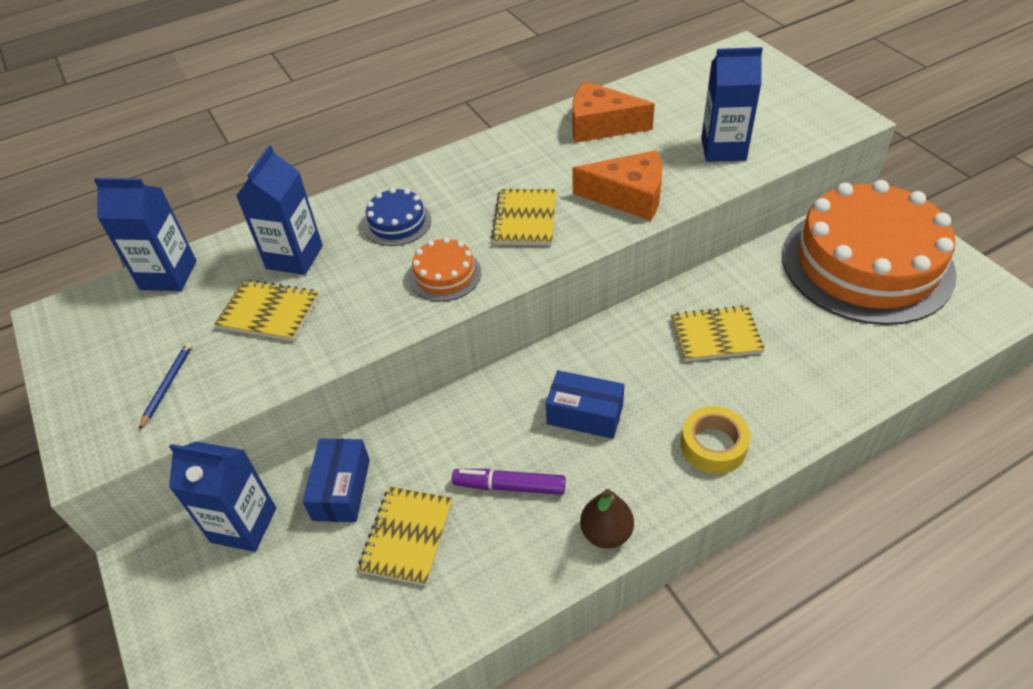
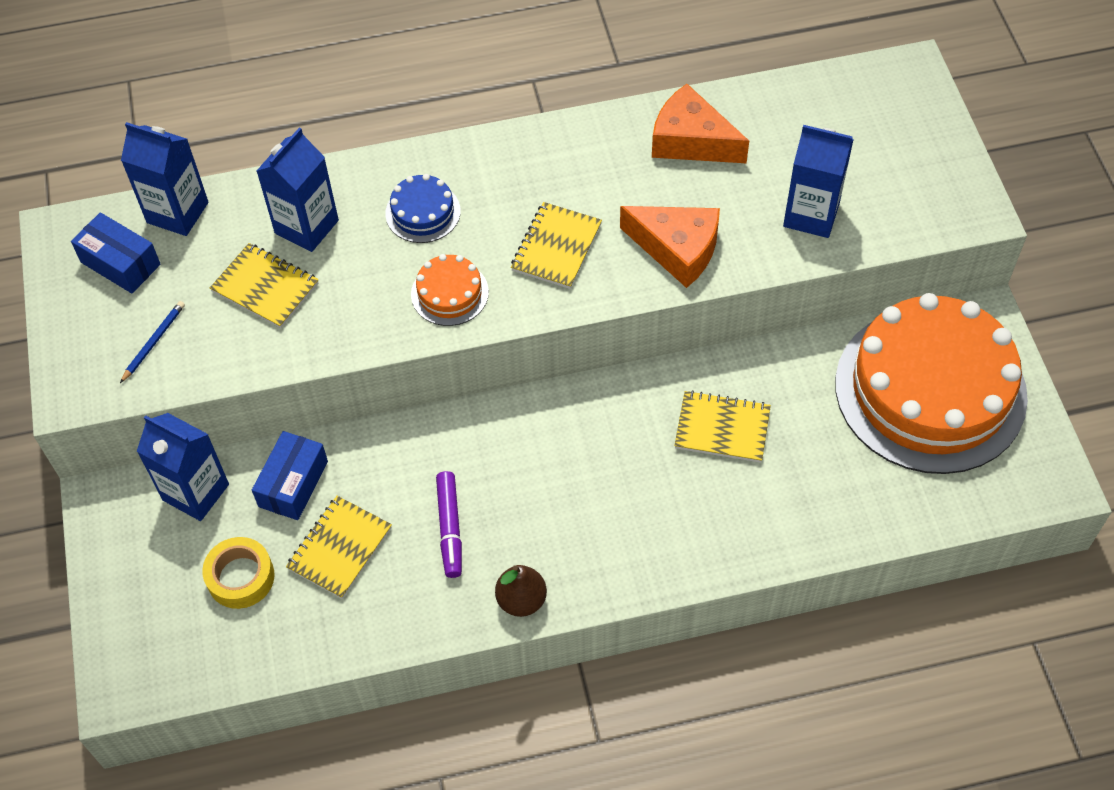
camera: 15 degrees right, 10 degrees up
purple marker [452,469,566,495] -> purple marker turned 120 degrees counterclockwise [436,471,462,578]
blue box [546,370,625,439] -> blue box moved to [71,212,161,293]
yellow tape [681,406,751,474] -> yellow tape moved to [202,537,275,609]

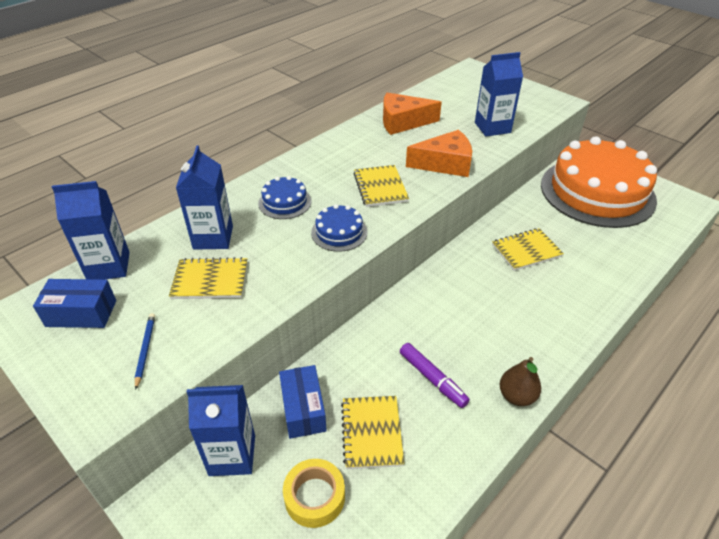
camera: 35 degrees left, 15 degrees down
orange cake [411,254,489,326] -> blue cake [311,204,367,252]

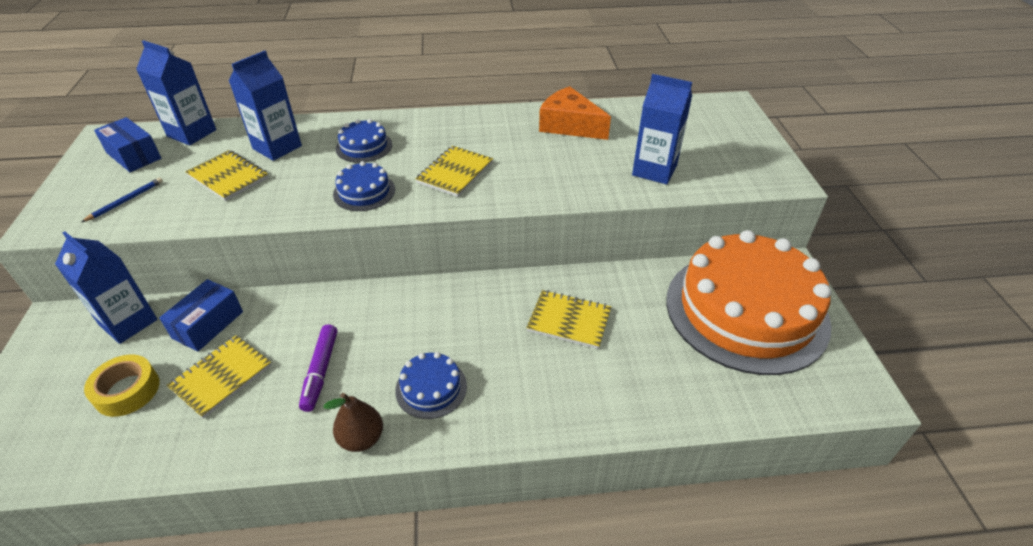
camera: 40 degrees right, 0 degrees up
orange cheese [406,130,472,177] -> none
none -> blue cake [395,352,467,419]

